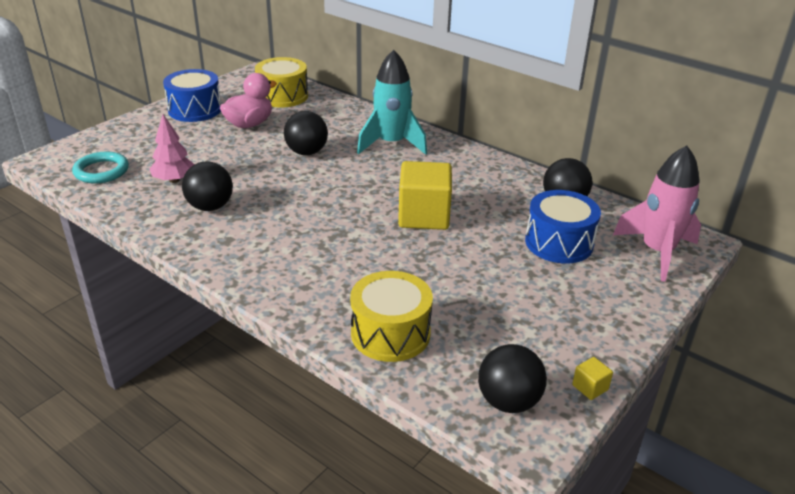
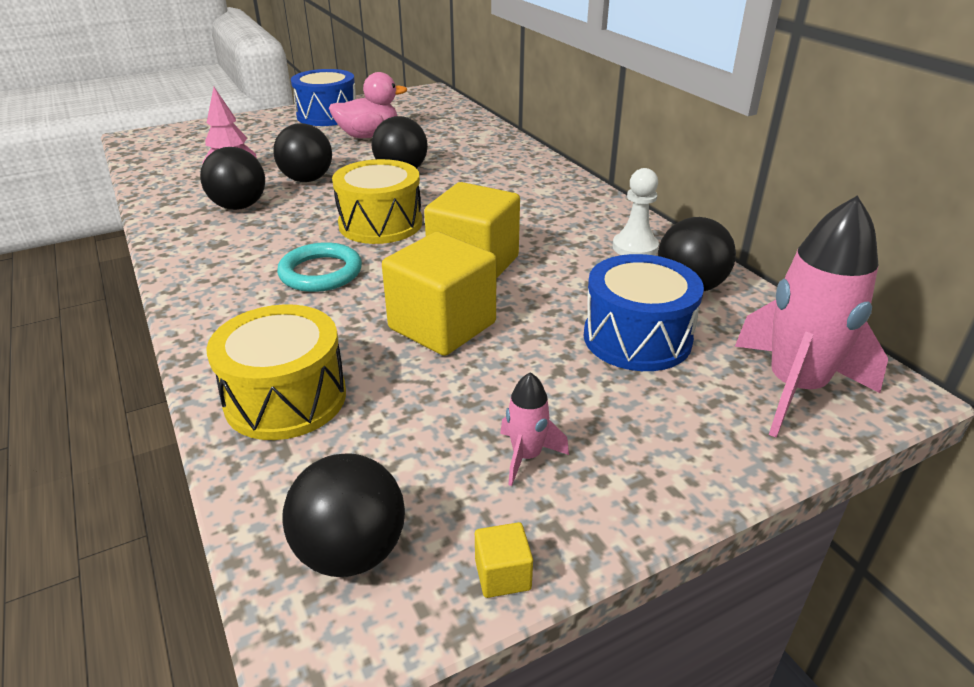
camera: 25 degrees right, 0 degrees up
turquoise ring [72,152,129,184] -> turquoise ring moved to [277,242,362,292]
yellow drum [255,57,308,107] -> yellow drum moved to [332,159,422,244]
turquoise rocket [357,50,427,155] -> none
none -> black ball [273,123,332,182]
none -> yellow cube [382,232,497,356]
none -> pink rocket [500,372,569,486]
none -> white pawn [612,168,659,255]

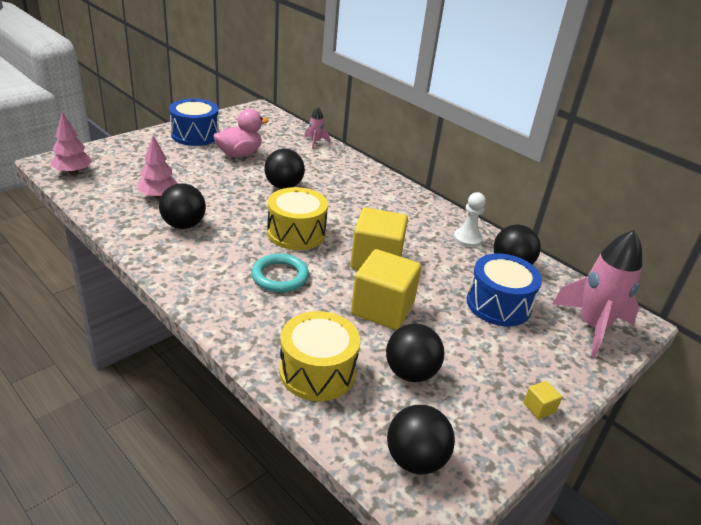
camera: 20 degrees left, 0 degrees up
black ball [273,123,332,182] -> black ball moved to [386,324,445,382]
yellow cube [475,522,533,598] -> yellow cube moved to [523,381,562,419]
pink rocket [500,372,569,486] -> pink rocket moved to [304,107,330,149]
none -> pink tree [50,112,92,174]

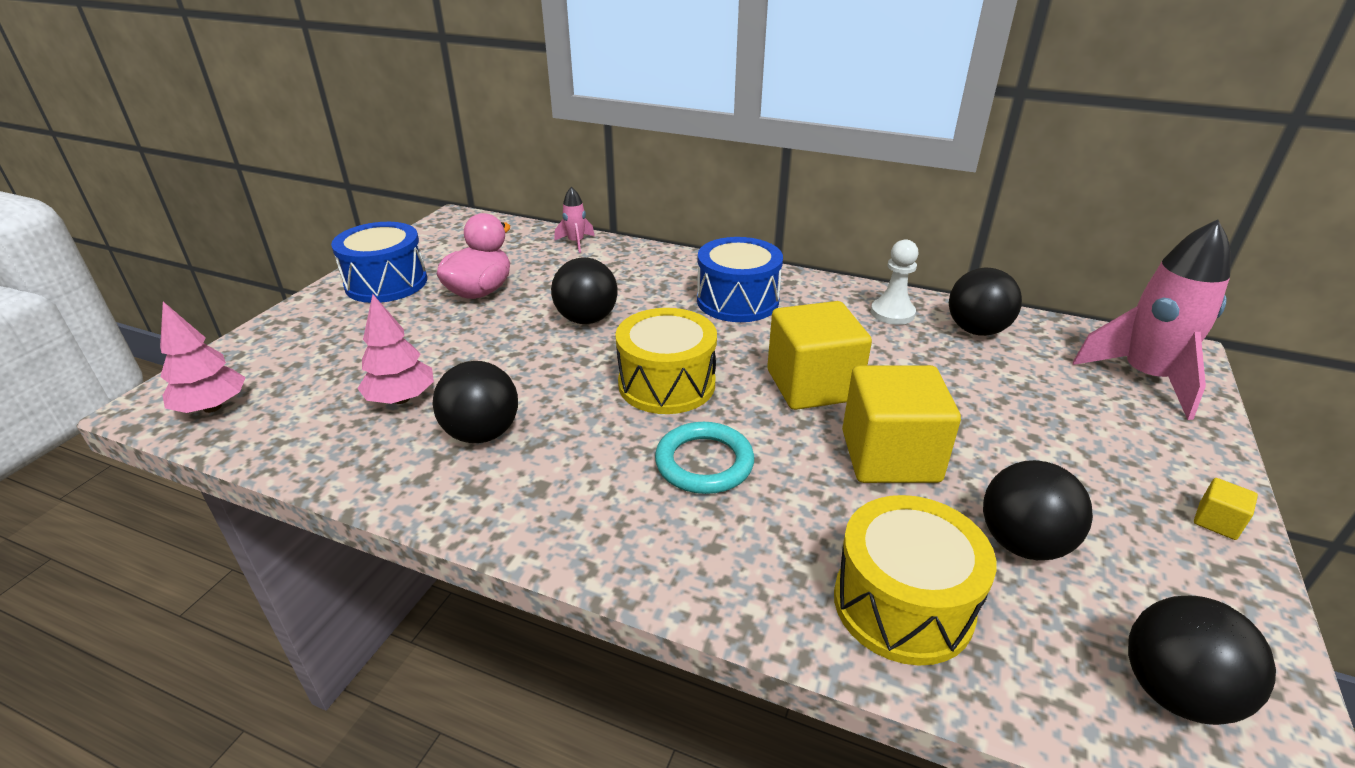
camera: 20 degrees left, 0 degrees up
blue drum [467,253,542,326] -> blue drum moved to [697,237,783,322]

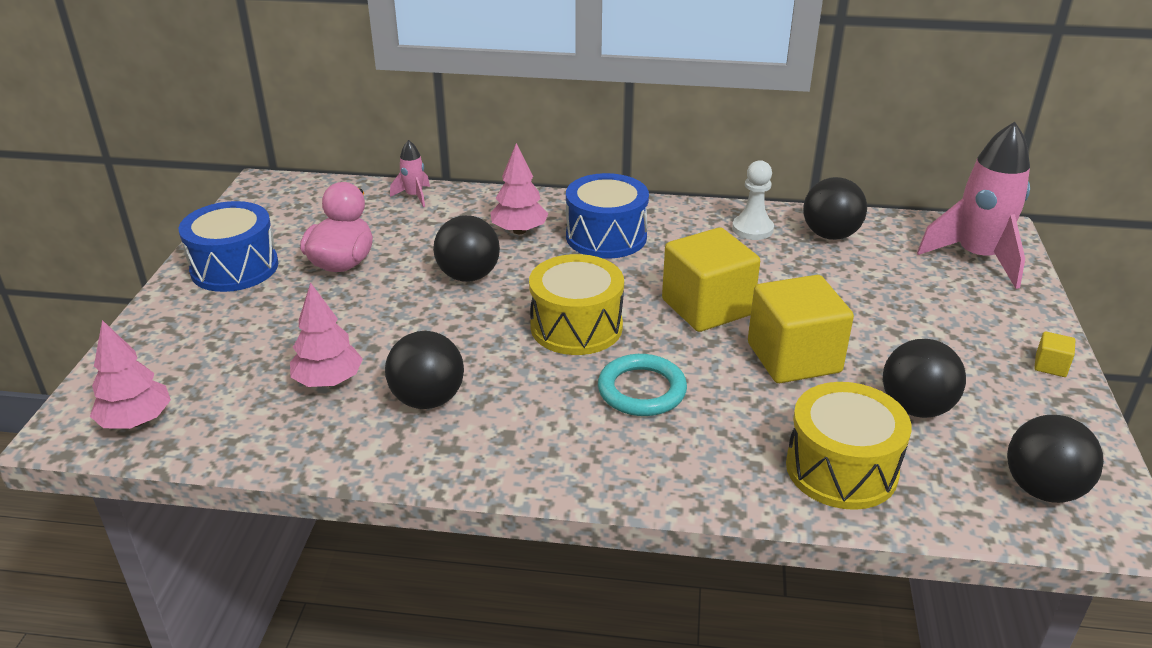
camera: 15 degrees left, 0 degrees up
none -> pink tree [490,143,548,234]

